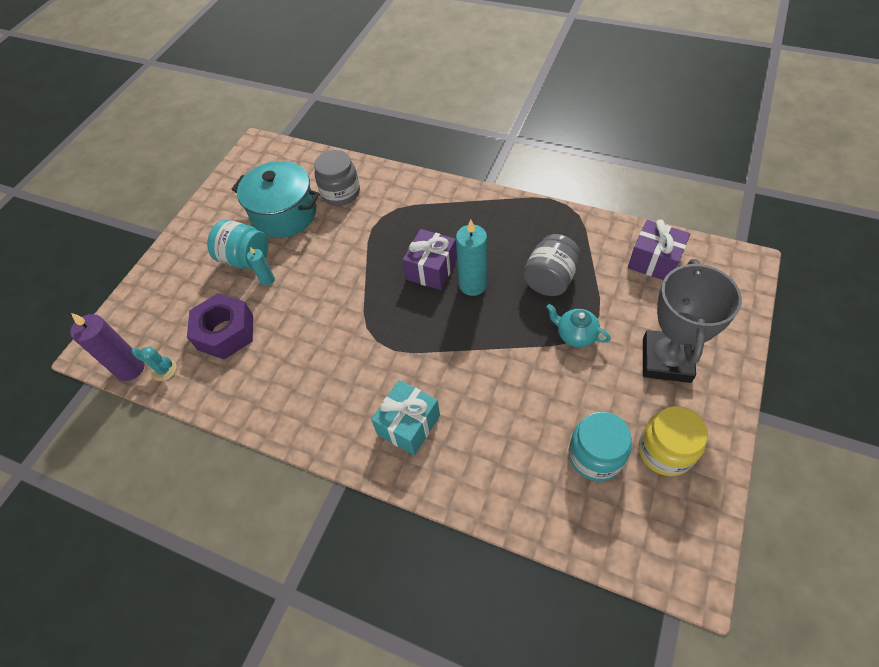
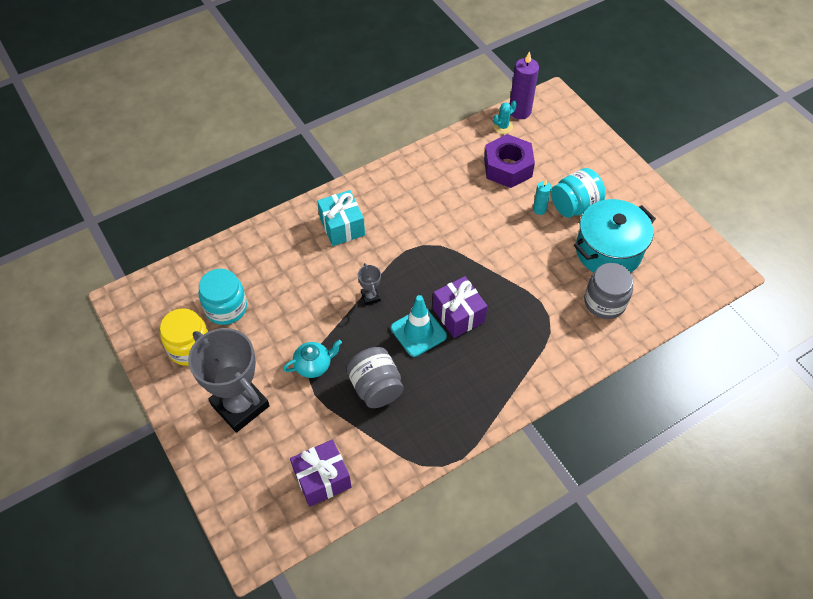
camera: 120 degrees right, 0 degrees up
turquoise candle [456,219,487,296] -> turquoise traffic cone [391,295,447,357]
none -> grey trophy [358,263,381,305]

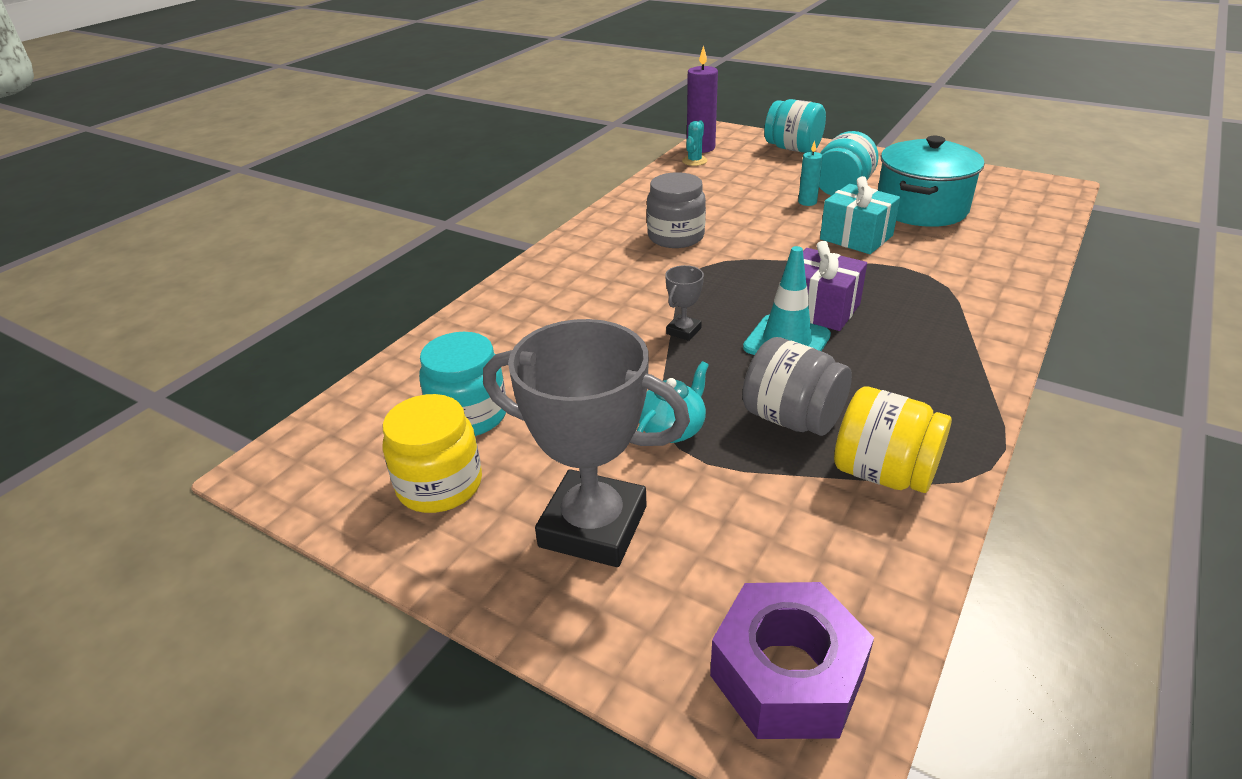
camera: 25 degrees left, 20 degrees down
purple gift [290,439,351,507] -> none
turquoise gift [317,190,365,246] -> turquoise gift moved to [820,176,900,254]
grey trophy [358,263,381,305] -> grey trophy turned 75 degrees clockwise [665,265,704,341]
purple nut [484,134,535,188] -> purple nut moved to [710,582,874,739]
grey jar [584,263,633,319] -> grey jar moved to [647,172,706,248]
none -> turquoise jar [764,99,826,153]
none -> yellow jar [834,386,952,493]

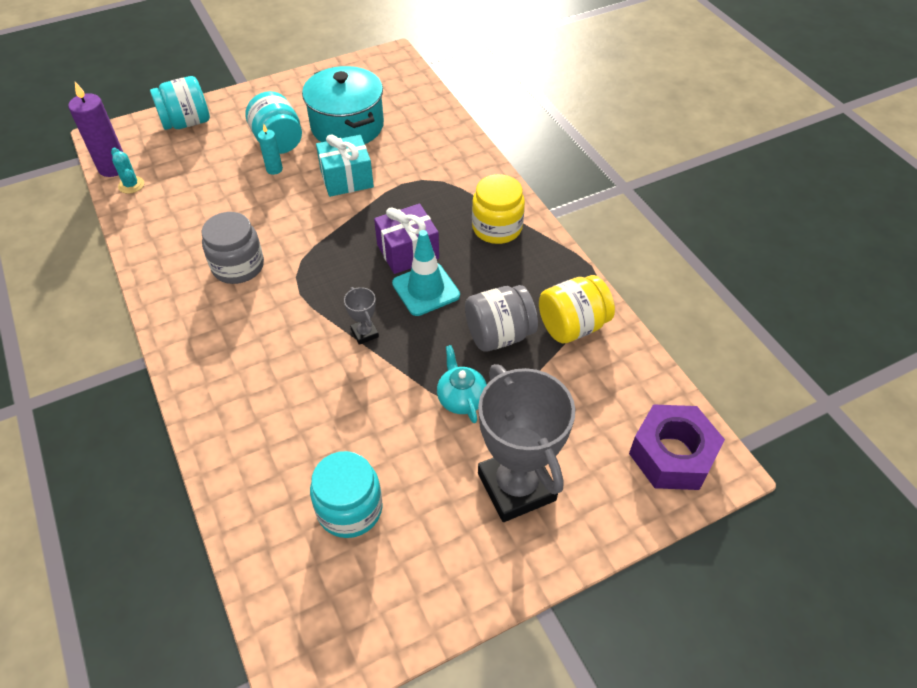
camera: 60 degrees left, 15 degrees up
yellow jar [382,394,482,513] -> yellow jar moved to [472,174,525,244]
grey trophy [483,319,690,567] -> grey trophy turned 75 degrees counterclockwise [478,364,575,522]

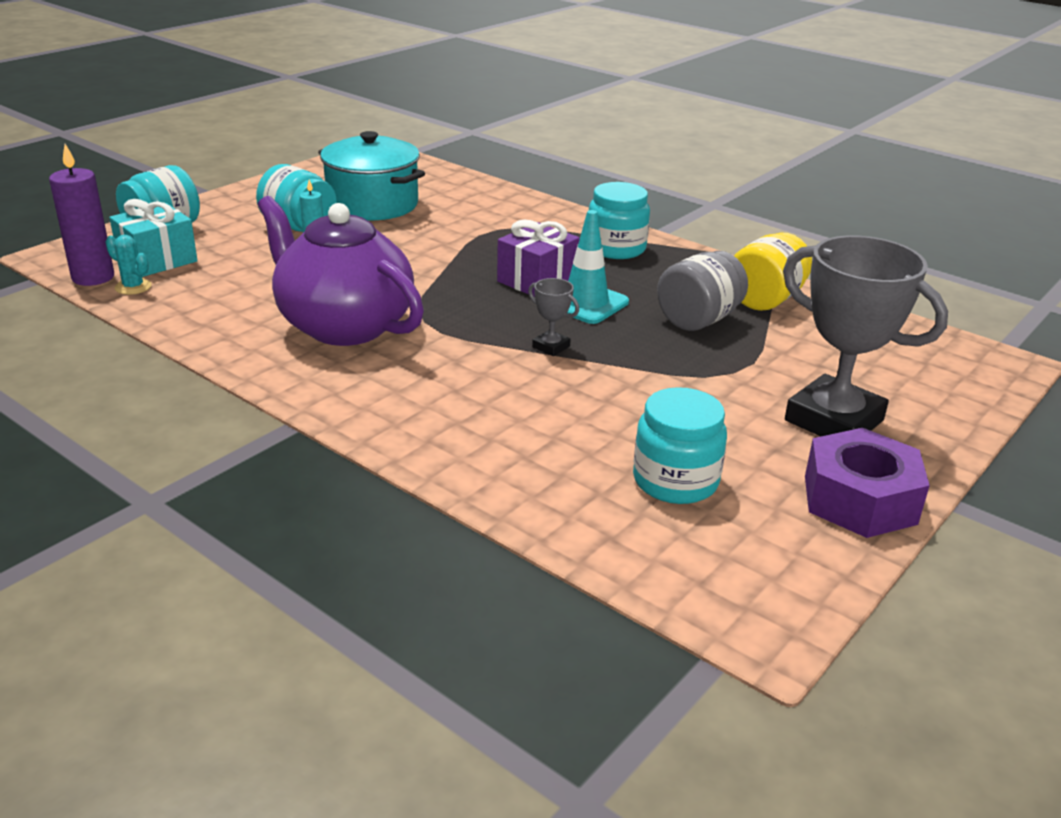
camera: 25 degrees left, 20 degrees down
grey jar [202,212,264,284] -> purple teapot [258,196,424,346]
turquoise gift [316,134,374,197] -> turquoise gift moved to [109,199,198,277]
turquoise teapot [437,345,487,423] -> none
yellow jar [472,174,525,244] -> turquoise jar [589,182,650,259]
purple nut [629,404,725,490] -> purple nut moved to [805,428,930,538]

